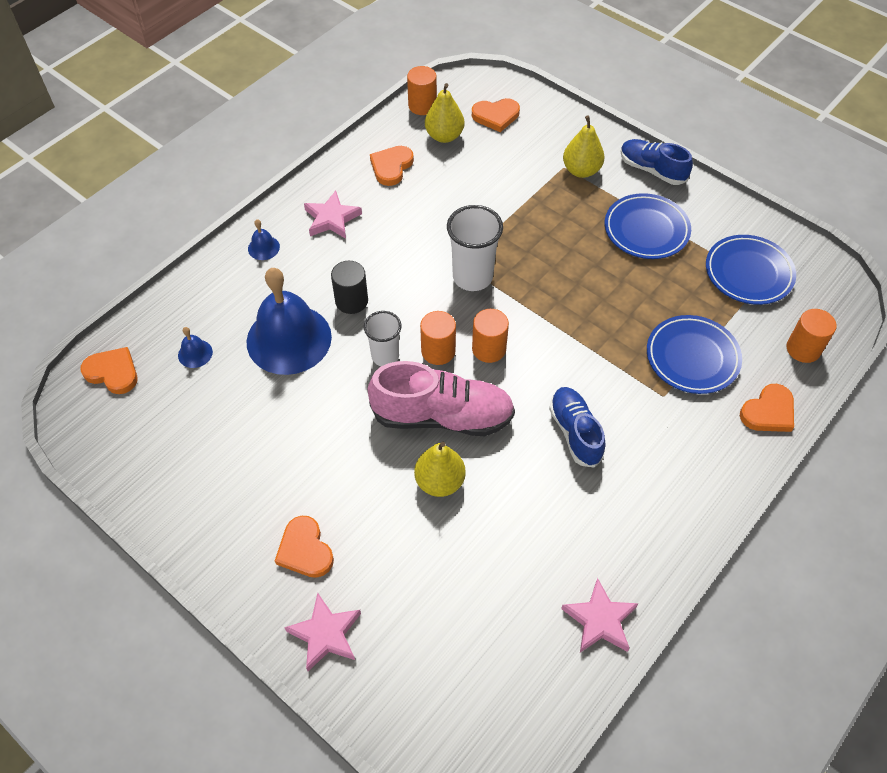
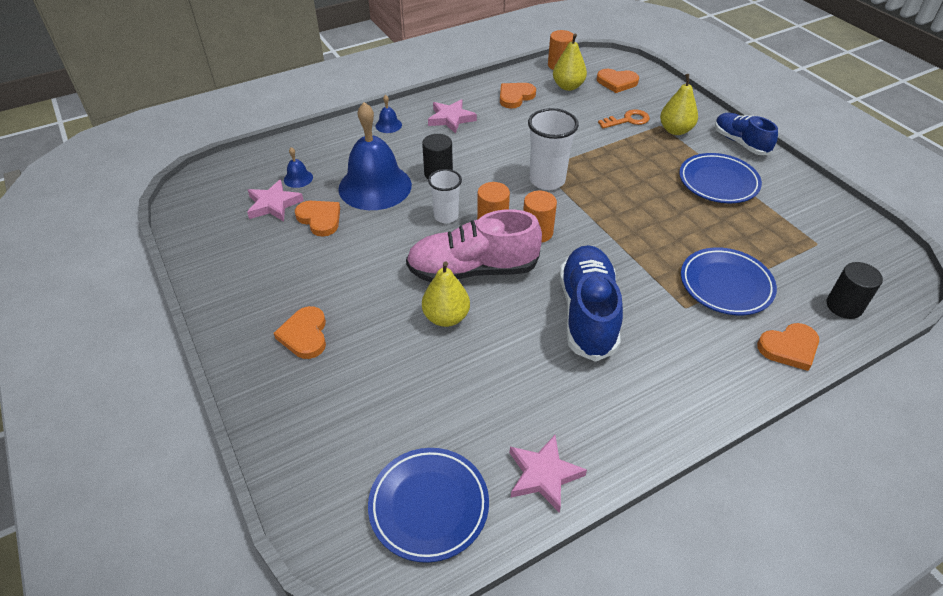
camera: 20 degrees right, 10 degrees down
orange heart [80,347,137,394] -> orange heart moved to [295,201,340,237]
pink star [284,593,361,671] -> pink star moved to [247,179,304,222]
pink shoe [368,361,515,436] -> pink shoe turned 150 degrees clockwise [406,209,542,282]
blue shoe [549,387,605,468] -> blue shoe [560,245,623,362], size x1.58
blue plate [706,235,796,305] -> blue plate moved to [368,448,489,563]
orange cylinder [787,309,837,363] -> black cylinder [827,262,883,319]
none -> orange key [598,109,650,129]

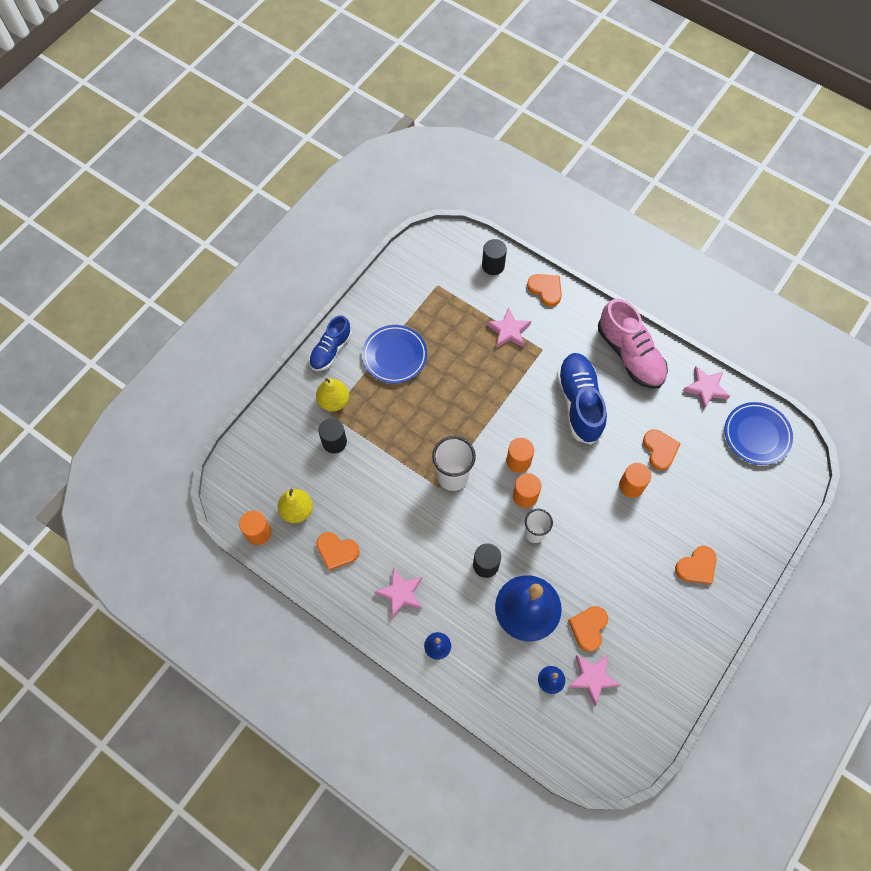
camera: 115 degrees left, 20 degrees up
pink shoe [406,209,542,282] -> pink shoe moved to [598,299,668,389]
yellow pear [422,262,470,327] -> orange cylinder [619,463,651,498]
blue shoe [560,245,623,362] -> blue shoe turned 105 degrees clockwise [557,353,607,445]
orange heart [597,69,639,93] -> orange heart moved to [643,429,681,470]
orange key [598,109,650,129] -> black cylinder [318,418,347,453]
blue plate [681,247,777,315] -> pink star [487,308,531,348]

